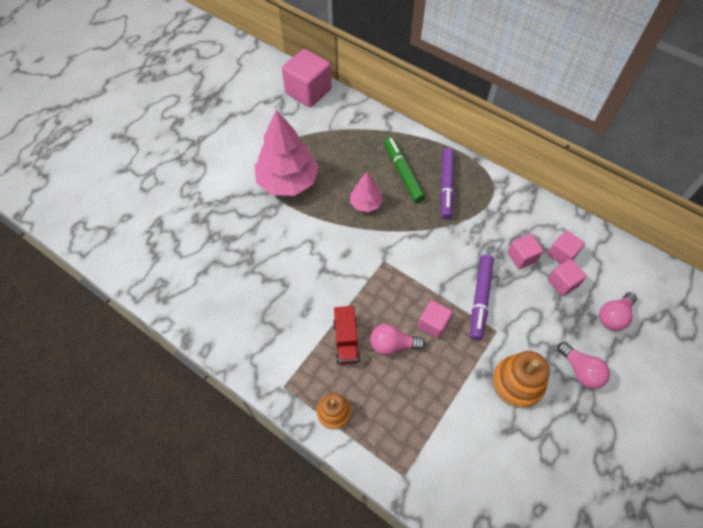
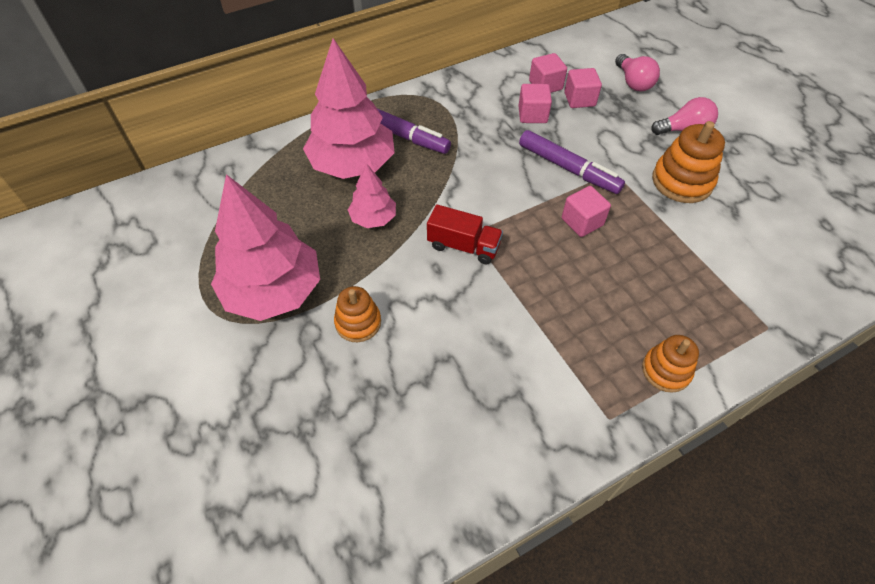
camera: 65 degrees left, 5 degrees down
pink cube [282,49,331,107] -> none
red truck [333,306,360,365] -> red truck moved to [427,204,503,264]
pink light bulb [370,324,425,355] -> none
green marker [384,137,425,203] -> pink tree [303,38,395,179]
none -> orange stacking toy [334,286,381,342]

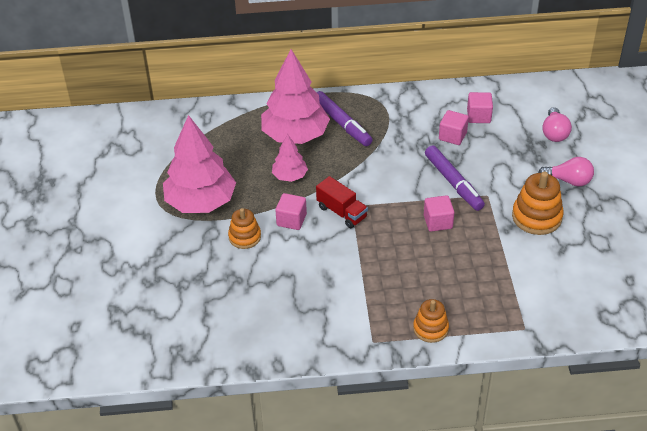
camera: 25 degrees right, 10 degrees down
pink cube [564,68,602,108] -> pink cube moved to [275,193,307,230]

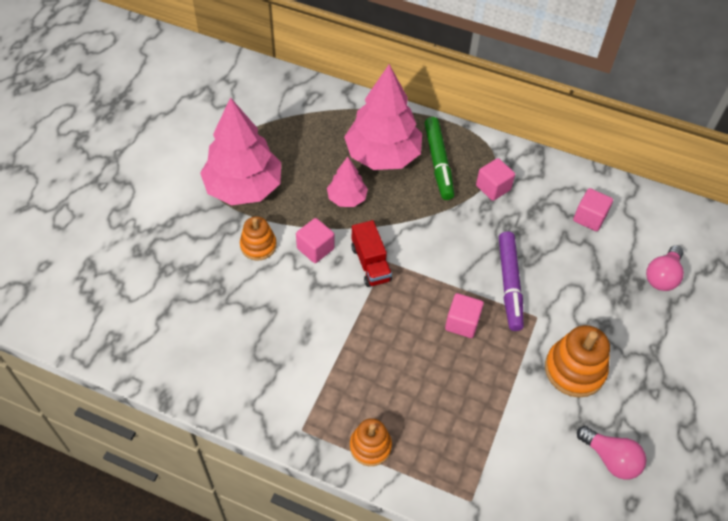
camera: 25 degrees right, 10 degrees up
purple marker [316,91,373,146] -> green marker [424,117,454,200]
pink cube [439,110,469,145] -> pink cube moved to [476,158,515,201]
pink light bulb [538,157,594,186] -> pink light bulb moved to [577,426,647,480]

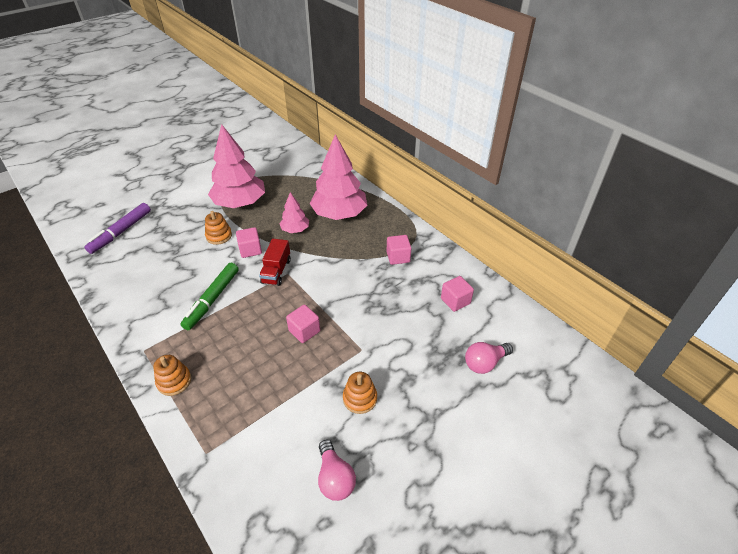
camera: 30 degrees right, 10 degrees down
green marker [424,117,454,200] -> green marker moved to [180,263,239,330]
purple marker [499,231,524,331] -> purple marker moved to [84,203,151,254]
orange stacking toy [545,325,610,398] -> orange stacking toy [343,372,377,414], size x0.65

